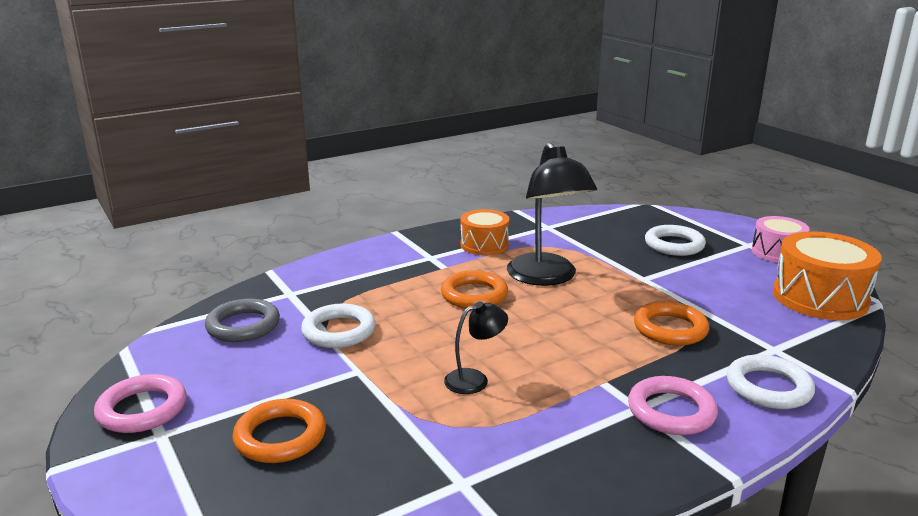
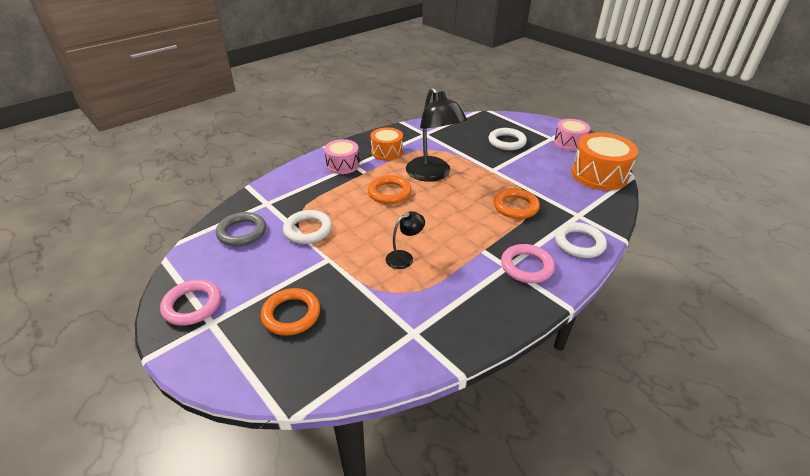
camera: 10 degrees left, 15 degrees up
none -> pink drum [324,139,360,174]

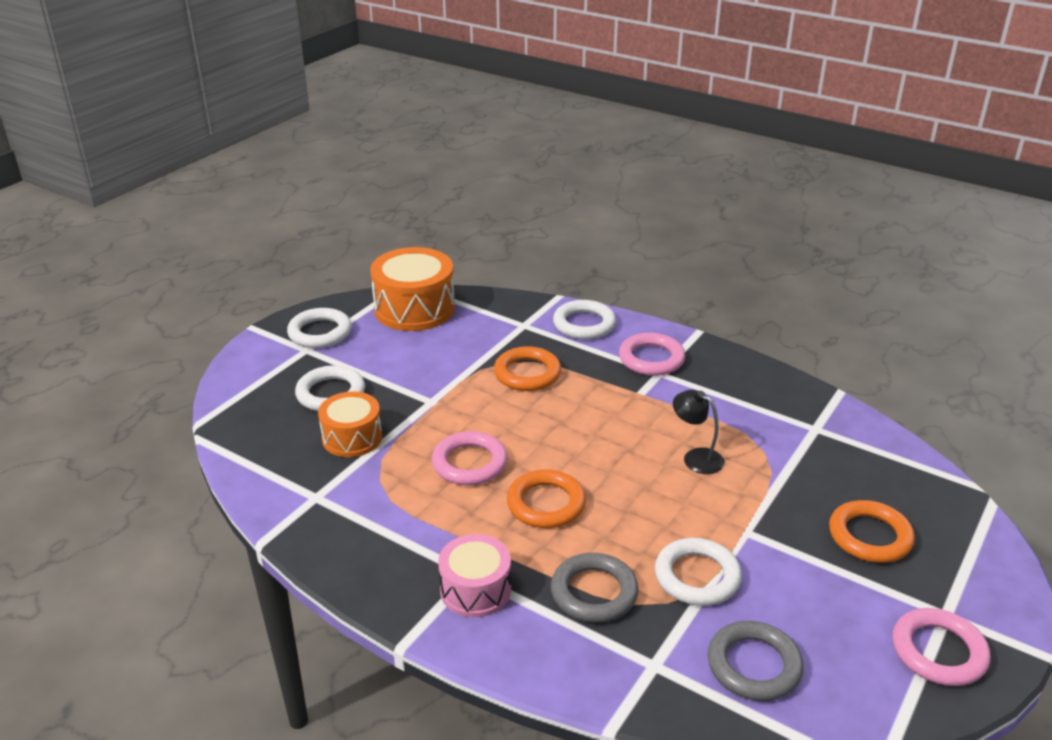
camera: 105 degrees left, 5 degrees down
orange drum [371,127,403,161] -> orange drum moved to [318,392,382,457]
black lamp [406,87,467,182] -> pink ring [432,431,507,485]
pink drum [554,119,590,151] -> white ring [287,308,352,348]
none -> grey ring [551,553,639,623]

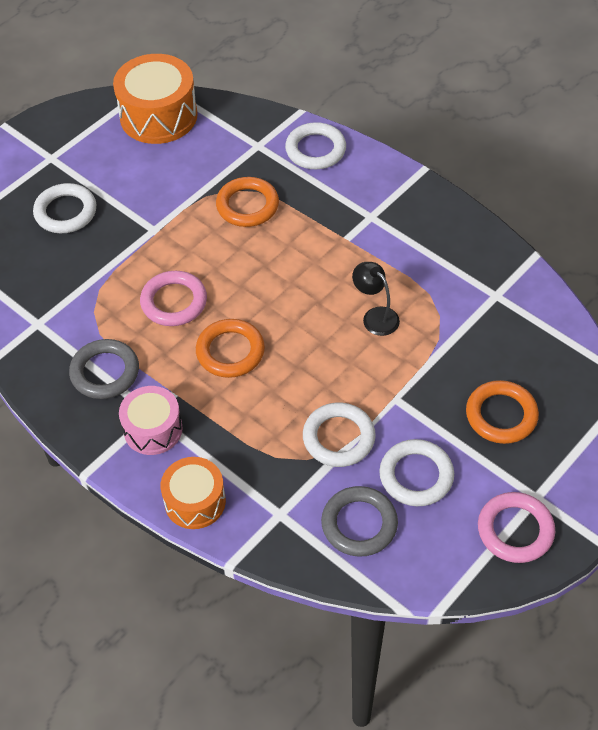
camera: 10 degrees right, 20 degrees up
white ring [287,308,352,348] -> white ring moved to [379,439,454,506]
orange drum [318,392,382,457] -> orange drum moved to [161,457,226,529]
grey ring [551,553,639,623] -> grey ring moved to [69,339,139,399]
pink ring [619,333,685,376] -> none

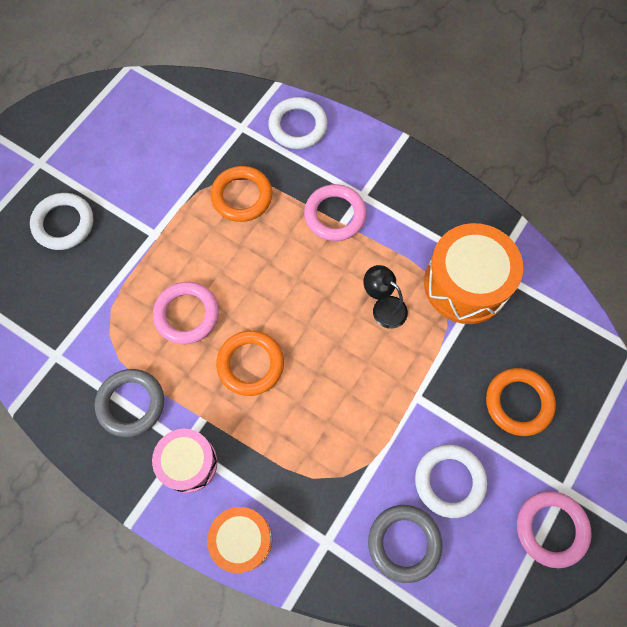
camera: 10 degrees left, 15 degrees up
orange drum [113,54,198,144] -> orange drum moved to [424,223,523,324]
white ring [303,403,376,467] -> none
none -> pink ring [304,184,367,241]

